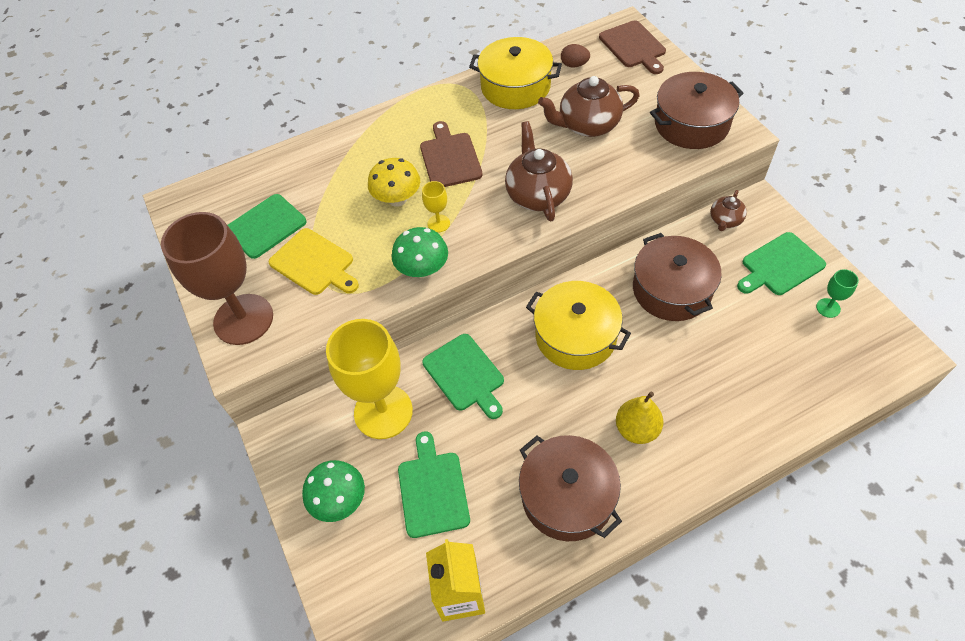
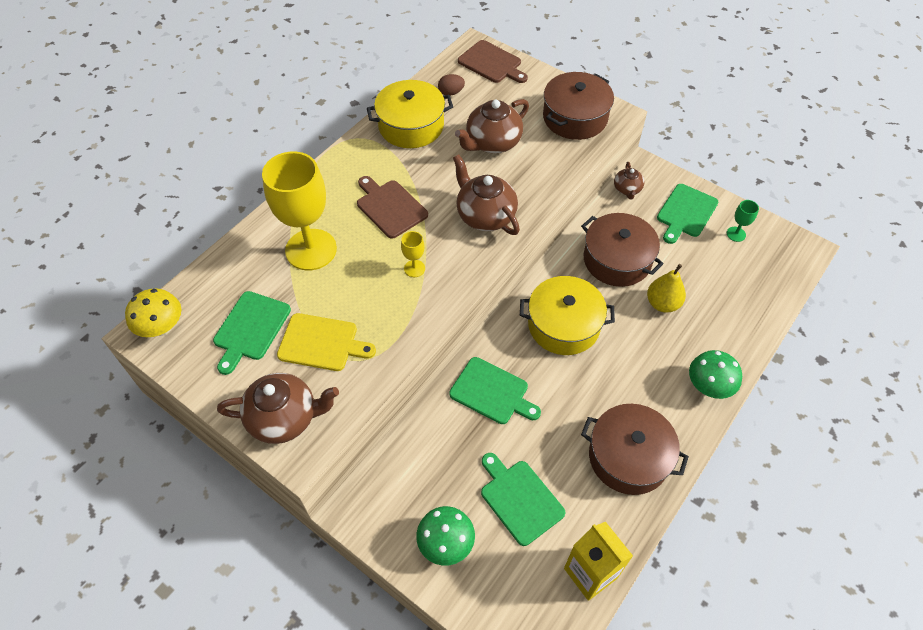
camera: 30 degrees left, 0 degrees up
brown goblet [161,212,273,345] -> brown teapot [217,373,339,444]
yellow goblet [326,319,413,439] -> yellow goblet moved to [262,151,337,270]
yellow mushroom [368,158,420,207] -> yellow mushroom moved to [125,288,181,337]
green mushroom [392,227,448,278] -> green mushroom moved to [689,350,742,399]
yellow pear [616,392,663,444] -> yellow pear moved to [647,264,686,313]

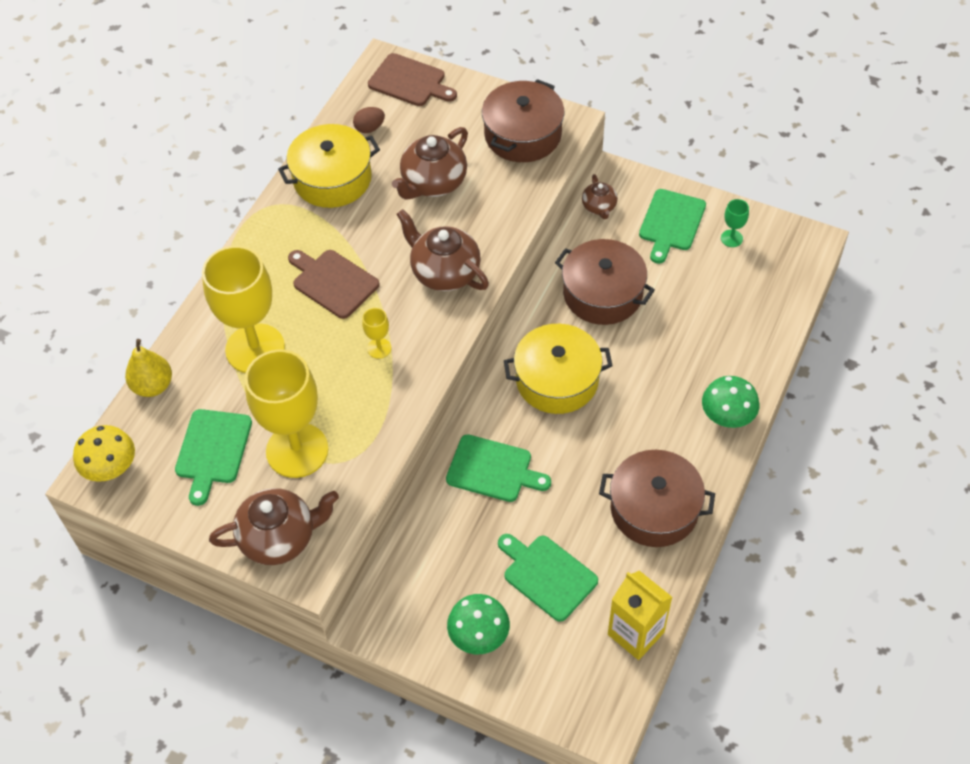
camera: 10 degrees left, 0 degrees up
yellow cutting board [277,313,376,371] -> yellow goblet [245,349,328,478]
yellow pear [647,264,686,313] -> yellow pear moved to [125,339,172,397]

